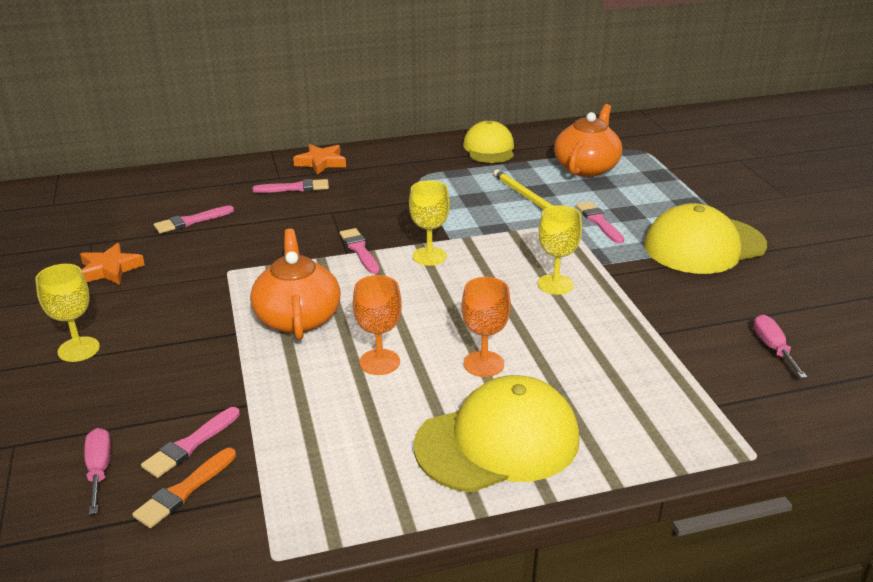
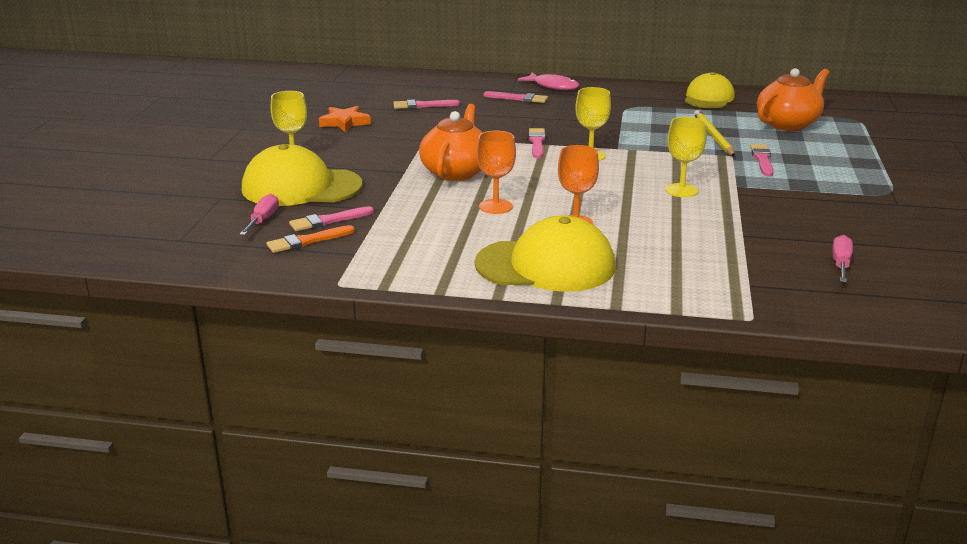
camera: 25 degrees right, 5 degrees down
orange star [293,144,346,175] -> pink fish [518,72,580,90]
yellow cap [644,203,767,274] -> yellow cap moved to [242,144,363,206]

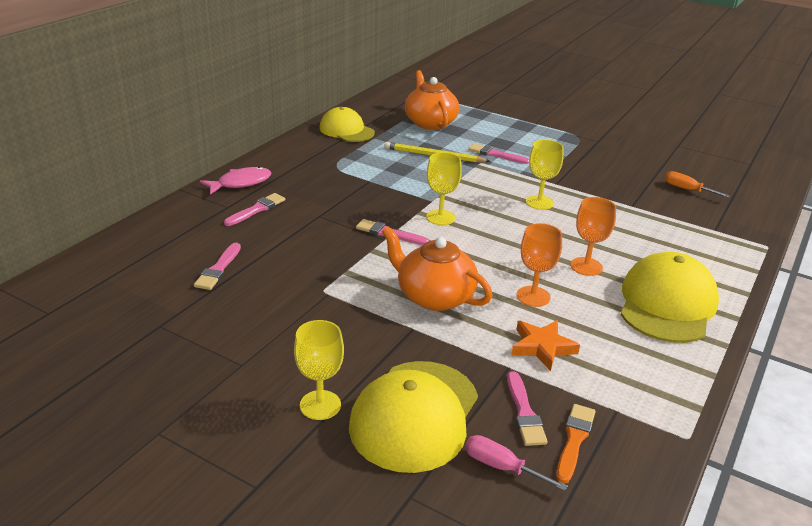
camera: 70 degrees left, 5 degrees up
orange brush [267,225,355,253] -> orange brush turned 150 degrees counterclockwise [556,404,596,484]
orange star [319,106,371,132] -> orange star moved to [511,320,580,371]
pink screwdriver [832,235,853,282] -> orange screwdriver [665,171,730,198]

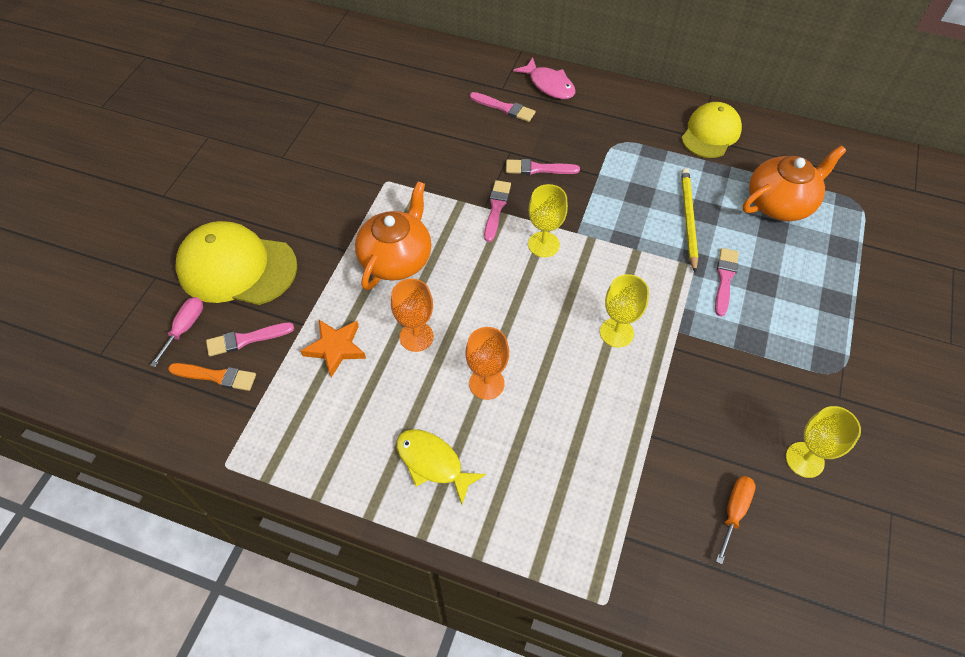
camera: 80 degrees right, 25 degrees up
pink brush [194,243,241,290] -> pink brush moved to [506,159,580,175]
yellow goblet [294,320,344,420] -> yellow goblet moved to [786,406,861,478]
yellow cap [621,252,719,343] -> yellow fish [396,429,486,504]

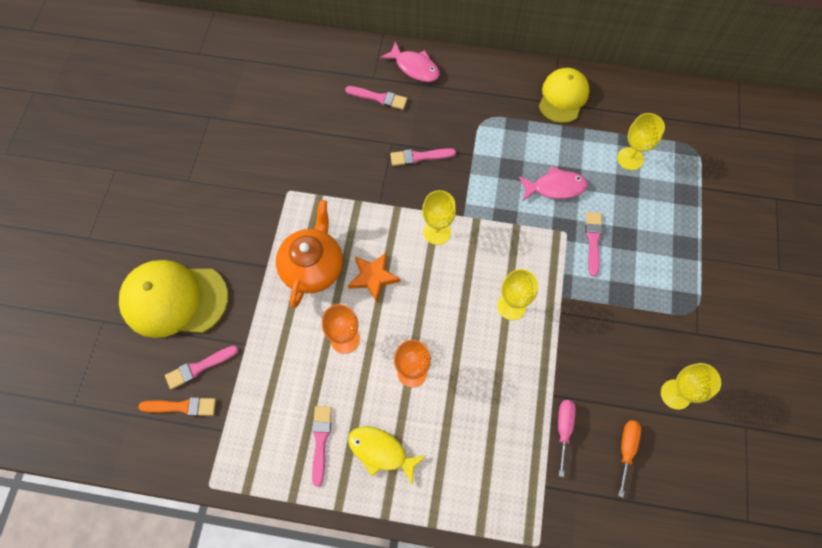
camera: 10 degrees left, 10 degrees up
pink screwdriver [150,297,203,367] -> pink screwdriver moved to [558,400,576,477]
orange star [301,320,366,377] -> orange star moved to [348,253,400,302]
pink brush [484,180,511,242] -> pink brush moved to [312,406,332,487]
yellow pencil [681,168,698,273] -> pink fish [519,166,588,201]
orange teapot [742,145,846,221] -> yellow goblet [617,113,665,170]

